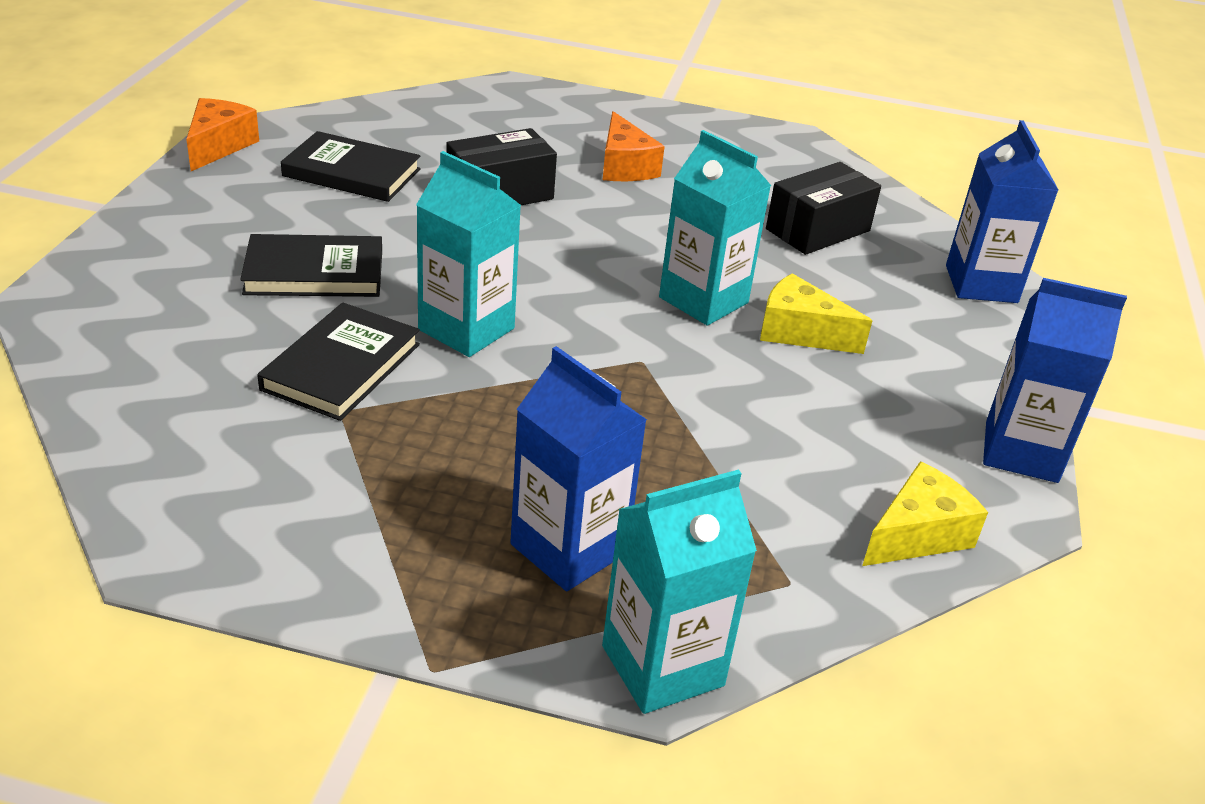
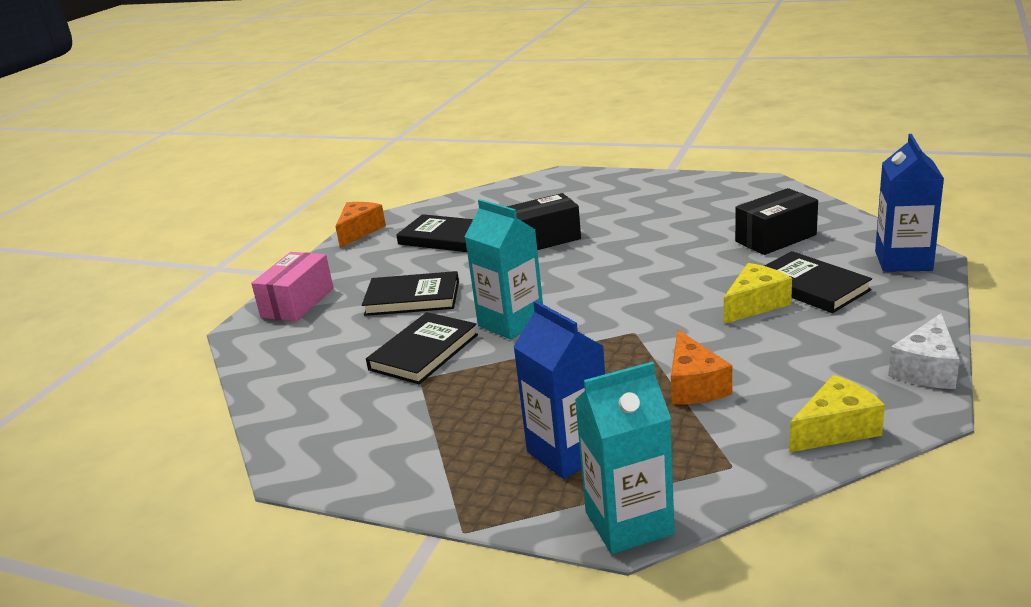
camera: 15 degrees right, 10 degrees down
orange cheese [603,111,665,181] -> orange cheese moved to [671,330,732,404]
turquoise carton [659,130,771,326] -> none
yellow cheese [760,273,872,354] -> yellow cheese turned 105 degrees clockwise [724,263,792,324]
blue carton [983,278,1127,483] -> white cheese [888,313,960,389]
none -> pink box [251,252,333,322]
none -> black book [764,251,872,313]

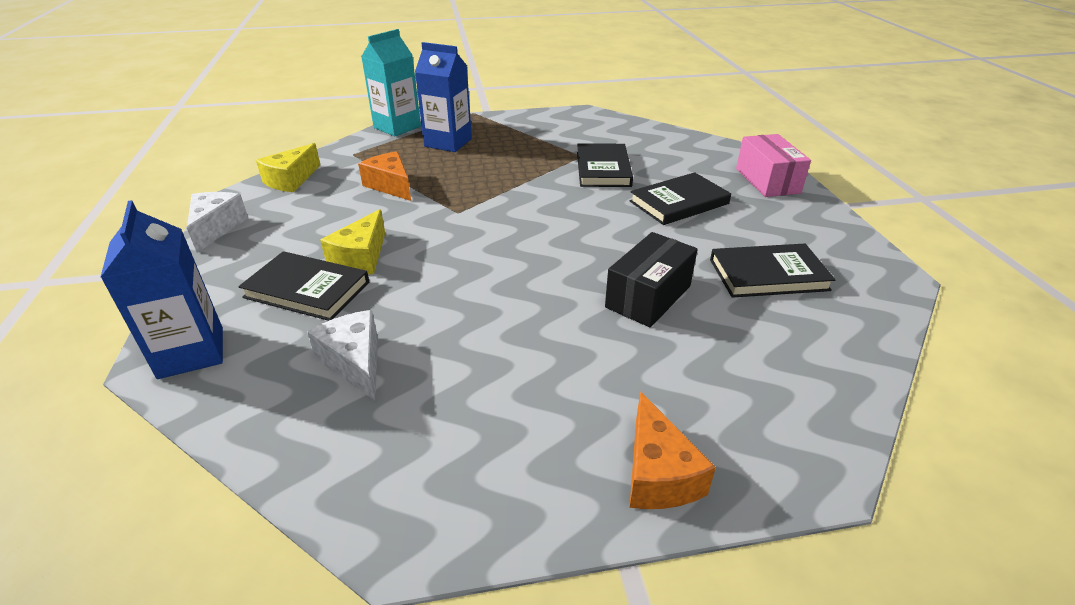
camera: 145 degrees right, 10 degrees up
orange cheese [335,202,386,248] -> orange cheese moved to [630,391,716,509]
turquoise carton [465,199,543,340] -> none
black box [735,188,818,255] -> white cheese [307,310,378,401]

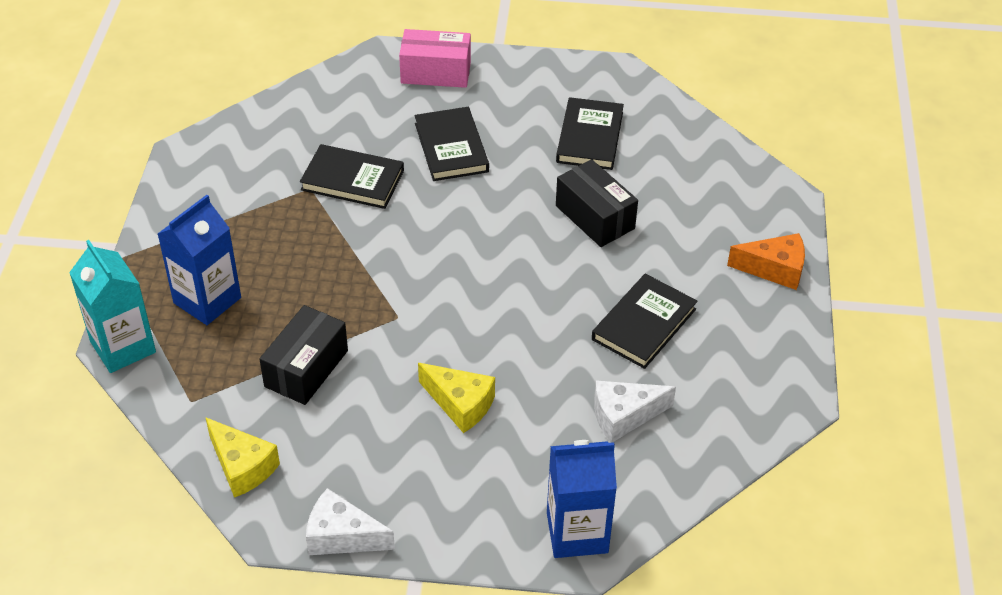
camera: 75 degrees left, 10 degrees up
black book [238,251,369,321] -> black book moved to [592,274,698,369]
orange cheese [358,151,411,201] -> black box [259,305,348,405]

